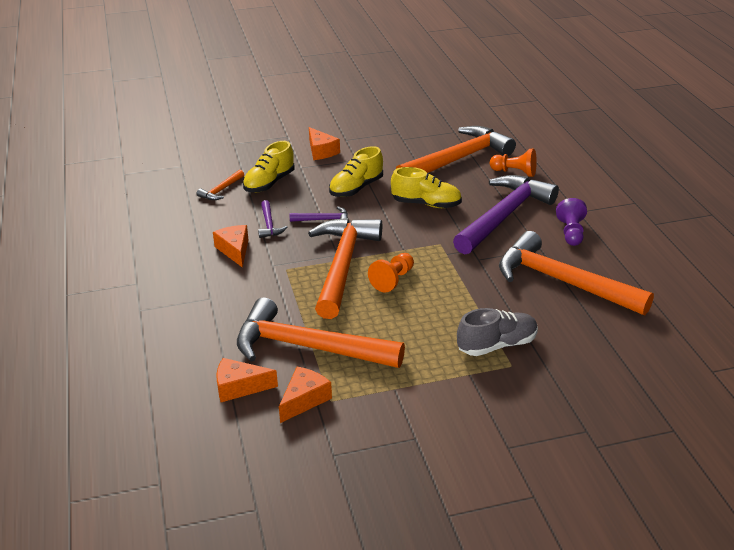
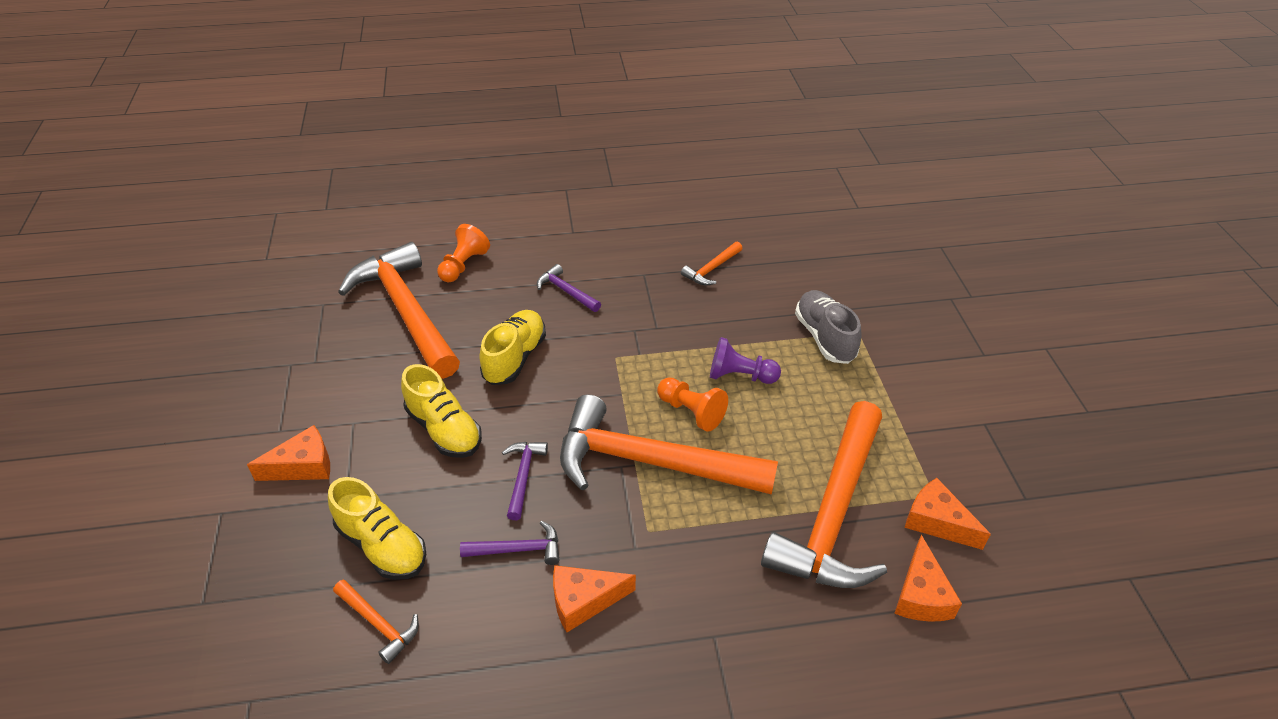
camera: 85 degrees left, 10 degrees up
purple hammer [453,175,559,254] -> purple hammer [537,264,601,312], size x0.42
orange hammer [499,231,654,315] -> orange hammer [681,241,743,285], size x0.42
purple pawn [556,198,587,246] -> purple pawn moved to [710,337,781,384]

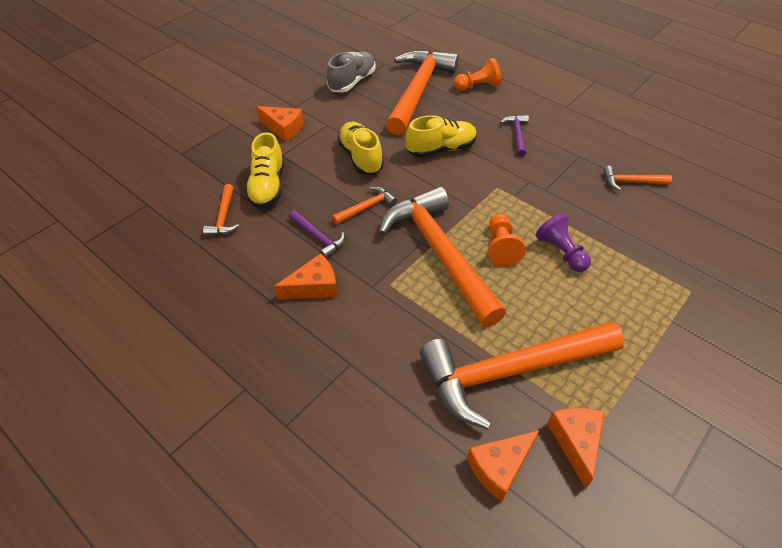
camera: 50 degrees right, 5 degrees up
yellow shoe [401,364,482,458] -> yellow shoe turned 150 degrees clockwise [337,122,384,175]
purple hammer [502,442,548,520] -> orange hammer [332,186,397,225]
orange cheese [553,565,636,632] -> orange cheese turned 120 degrees clockwise [274,253,337,300]
grey shoe [795,290,862,364] -> grey shoe moved to [327,51,376,92]

